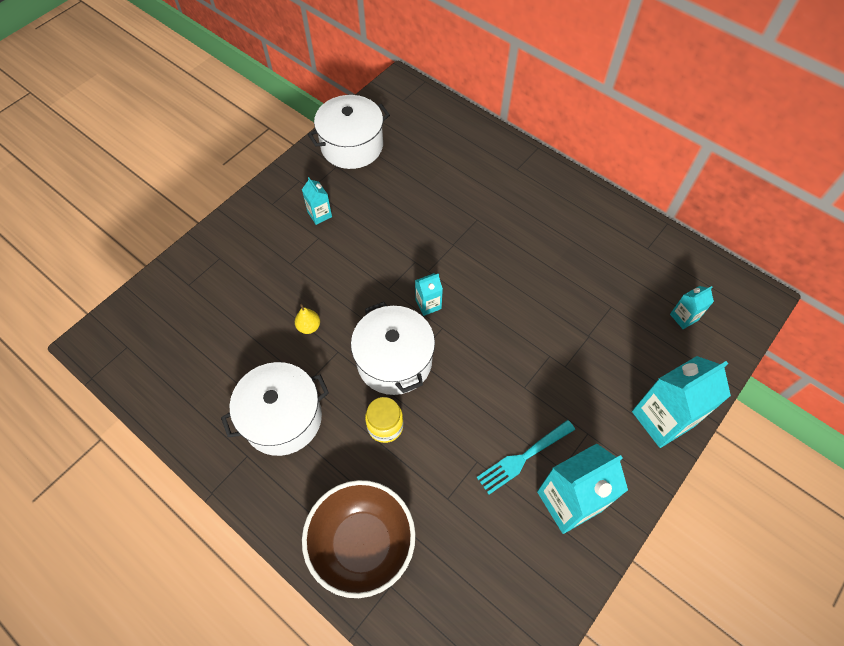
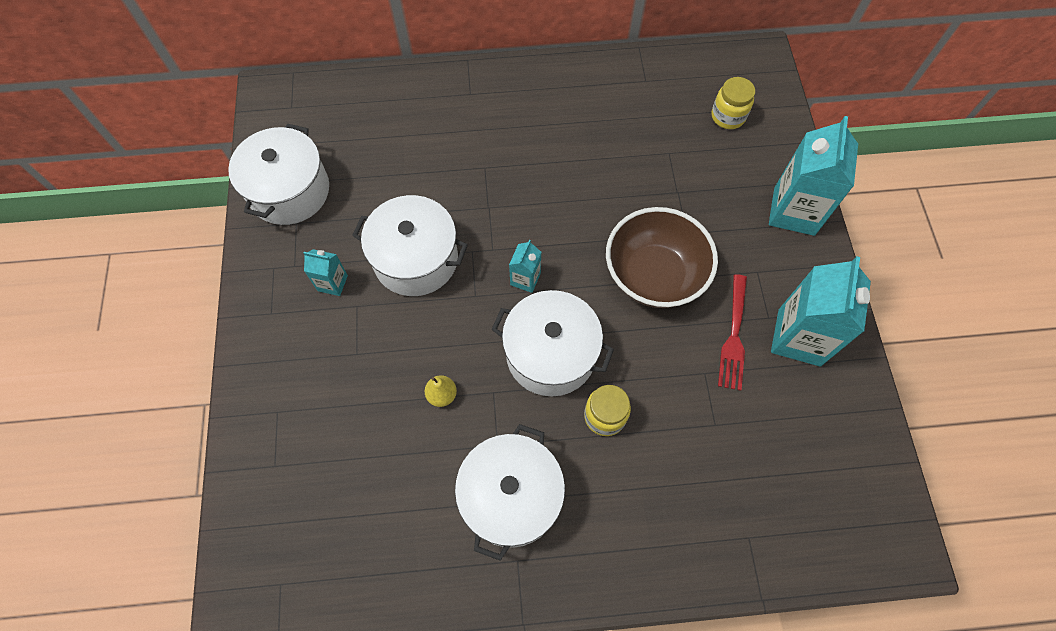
camera: 45 degrees left, 5 degrees up
brown bowl [302,480,415,598] -> brown bowl moved to [606,207,718,308]
turquoise fork [477,420,575,494] -> red fork [718,274,747,391]
turquoise carton [670,286,714,329] -> yellow jar [711,77,755,129]
none -> white pot [352,195,468,296]

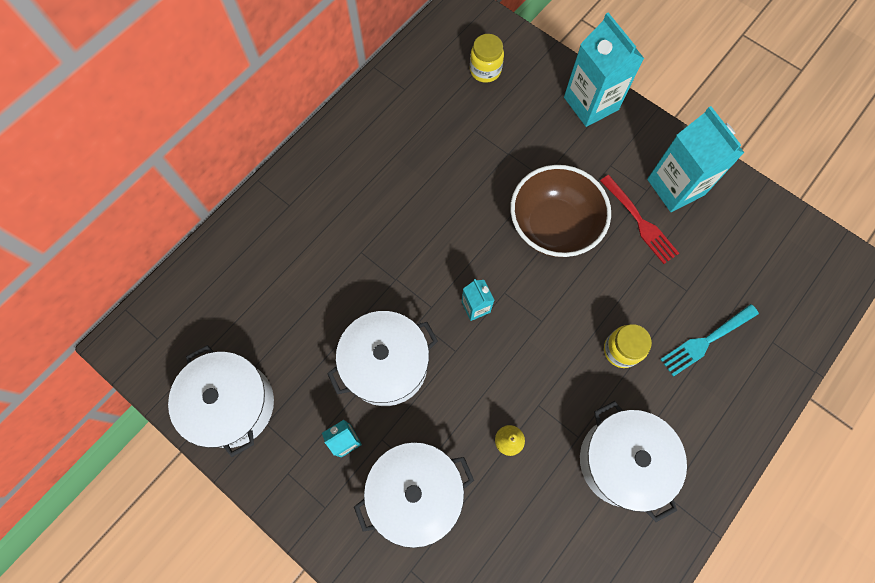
camera: 45 degrees left, 5 degrees up
white pot [491,290,614,396] -> white pot moved to [354,442,474,548]
none -> turquoise fork [660,304,759,377]

